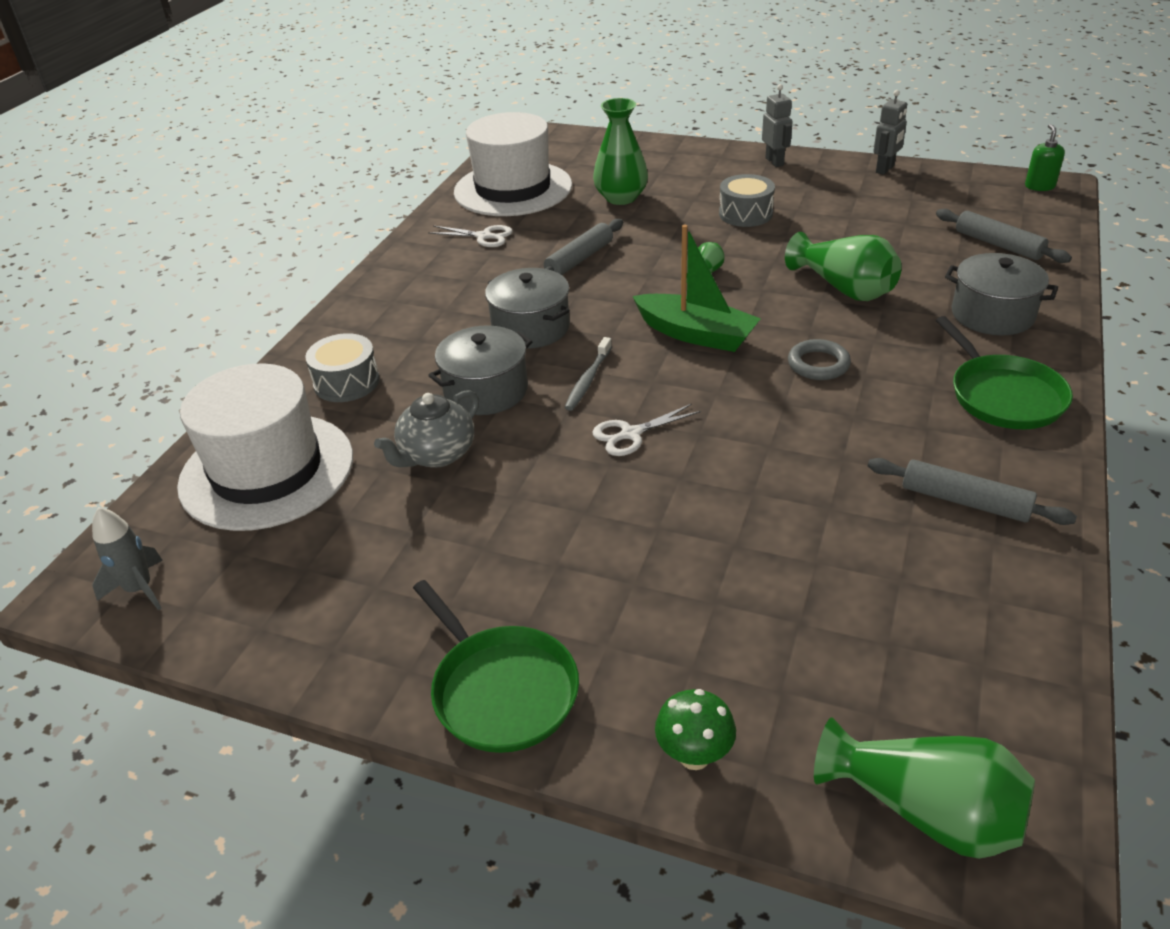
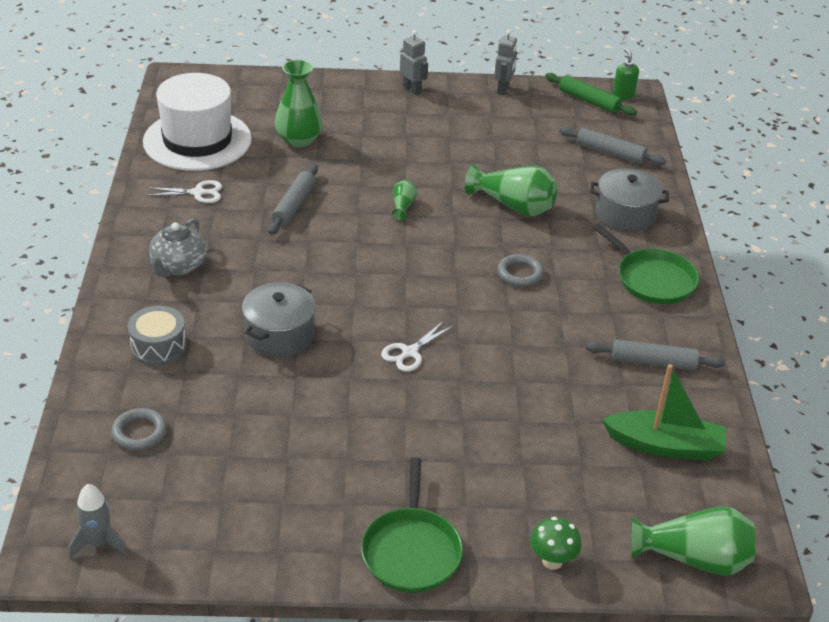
camera: 25 degrees left, 0 degrees up
white hat [177,363,353,531] -> grey ring [111,408,167,451]
grey teapot [374,390,479,468] -> grey teapot moved to [149,218,206,277]
green pan [413,580,579,753] -> green pan turned 60 degrees clockwise [361,457,463,593]
grey pot [485,268,570,349] -> none
grey toothbrush [564,337,612,411] -> none
green boat [632,225,761,352] -> green boat moved to [602,364,726,460]
grey drum [719,174,775,227] -> none
none -> green rolling pin [545,73,637,116]

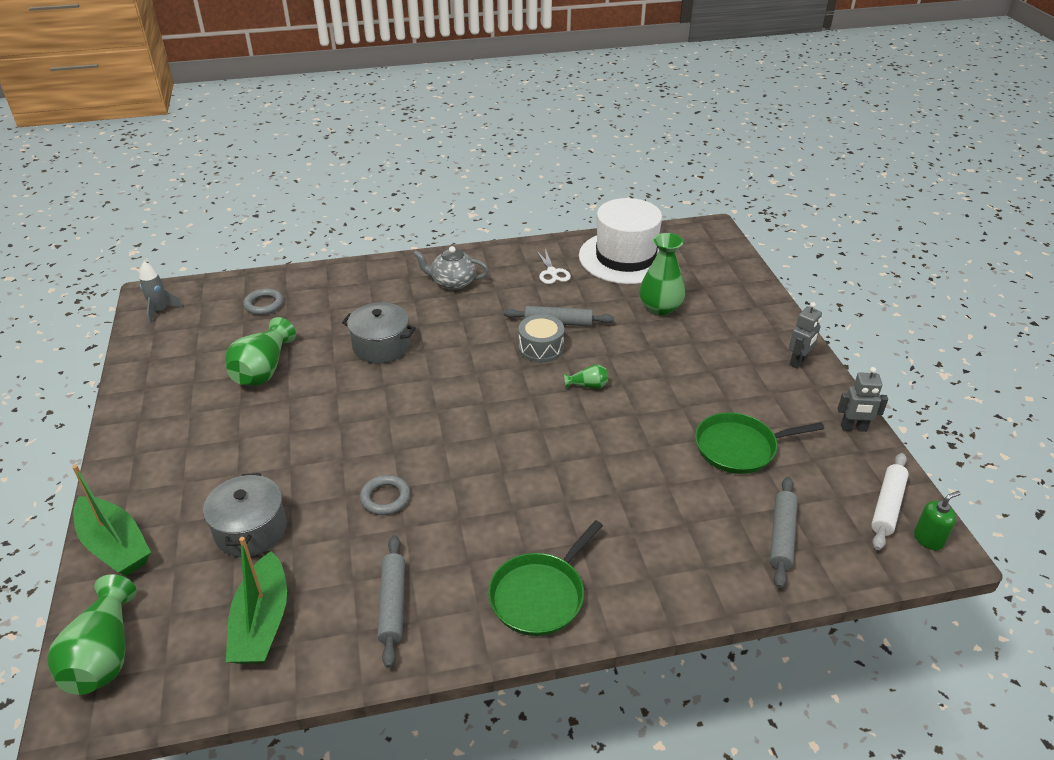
camera: 80 degrees right, 0 degrees up
grey drum [128,306,187,366] -> grey drum moved to [519,314,564,363]
green pan [361,457,463,593] -> green pan moved to [695,412,824,474]
white scissors [381,321,453,372] -> none
green vase [465,164,558,216] -> green vase moved to [225,317,296,386]
grey ring [497,254,544,287] -> grey ring moved to [360,475,411,515]
green mushroom [530,517,582,570] -> green boat [72,465,151,576]
green rolling pin [545,73,637,116] -> white rolling pin [871,453,909,550]
grey pot [591,168,669,232] -> grey pot moved to [203,473,287,557]

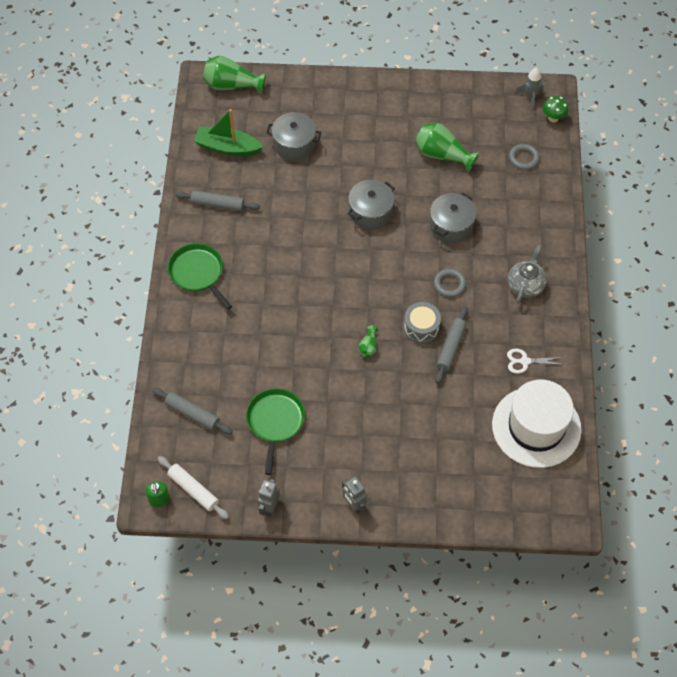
camera: 105 degrees right, 20 degrees up
green boat [72,465,151,576] -> none
grey ring [360,475,411,515] -> grey ring moved to [434,269,466,297]
green vase [639,233,685,315] -> none
none -> grey pot [347,180,395,230]
none -> green mushroom [543,96,569,123]

